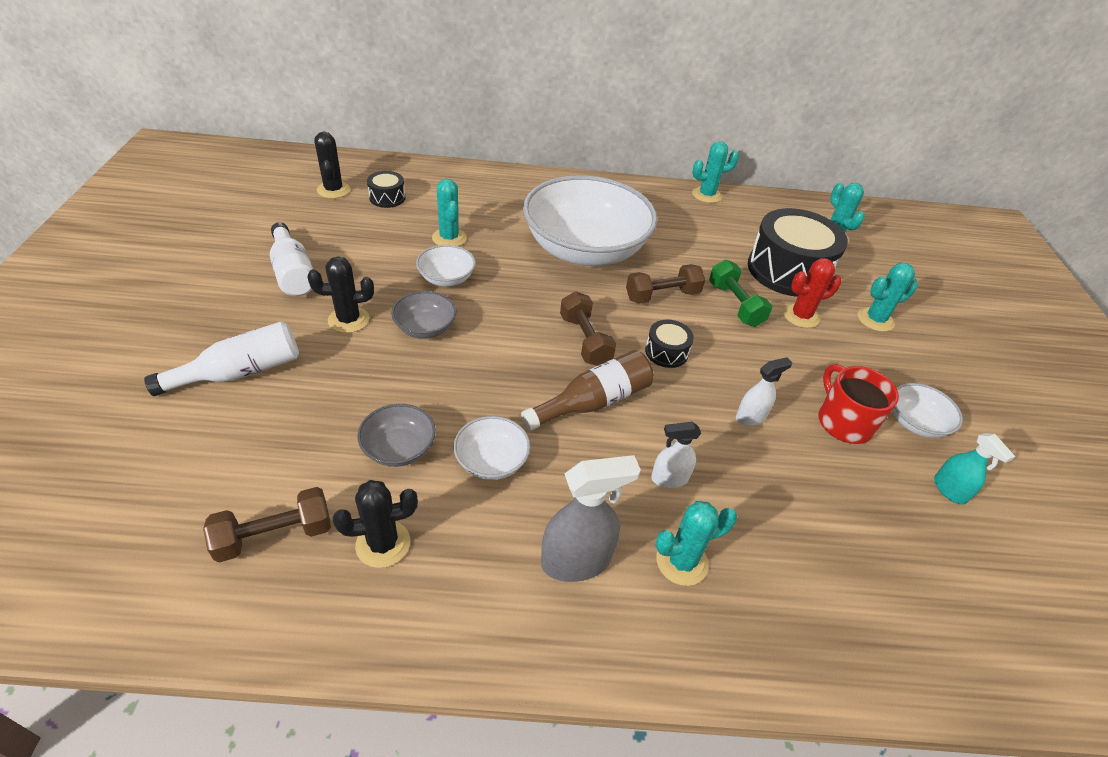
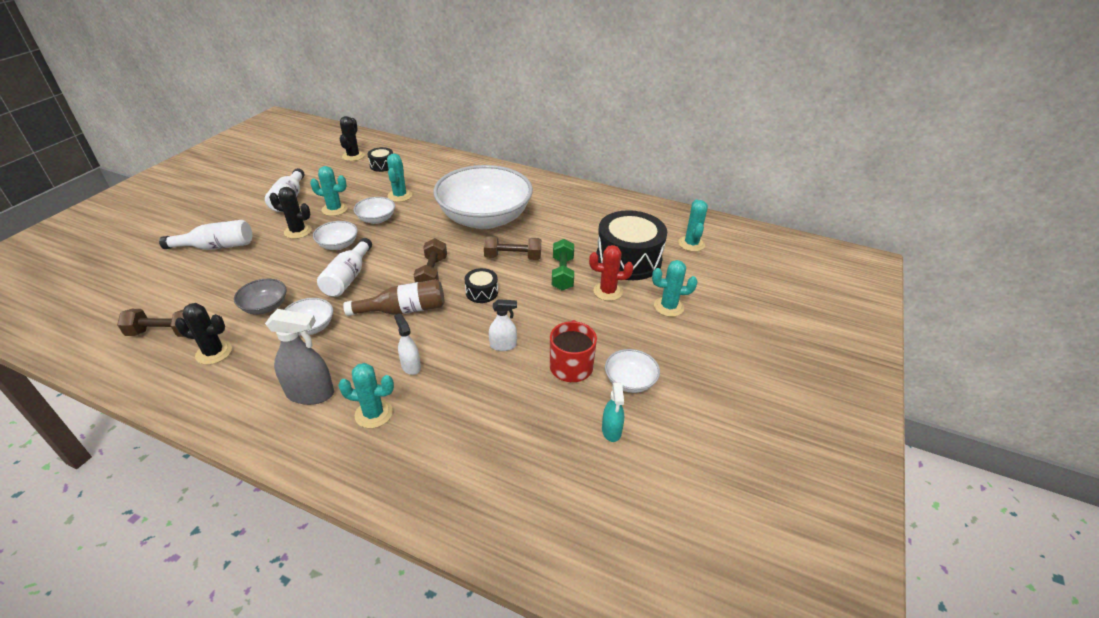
camera: 25 degrees right, 5 degrees down
grey bowl [391,291,457,339] -> white bowl [313,221,358,250]
white spray bottle [651,422,701,488] -> white spray bottle turned 45 degrees clockwise [394,314,421,375]
turquoise cactus [692,141,739,203] -> turquoise cactus moved to [310,166,348,216]
none -> white bottle [317,238,372,297]

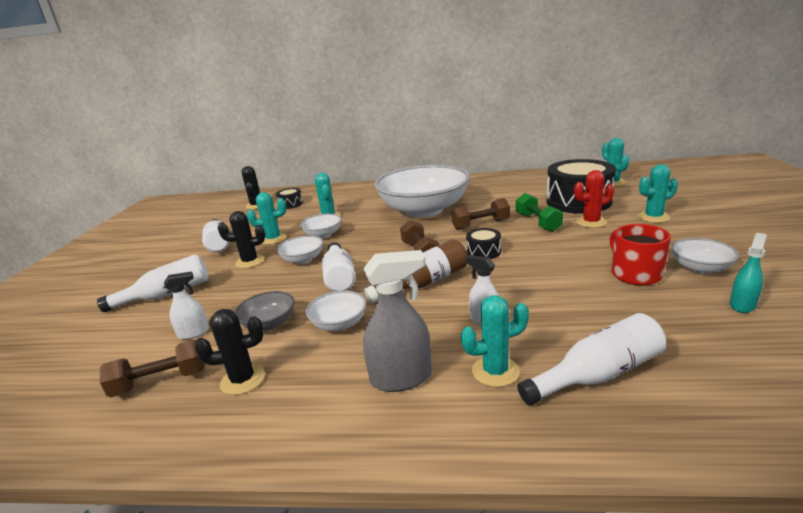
camera: 15 degrees left, 15 degrees down
white spray bottle [489,299,517,351] -> white spray bottle moved to [164,271,209,340]
turquoise spray bottle [602,383,624,442] -> turquoise spray bottle turned 120 degrees counterclockwise [730,233,767,313]
none -> white bottle [517,313,666,406]

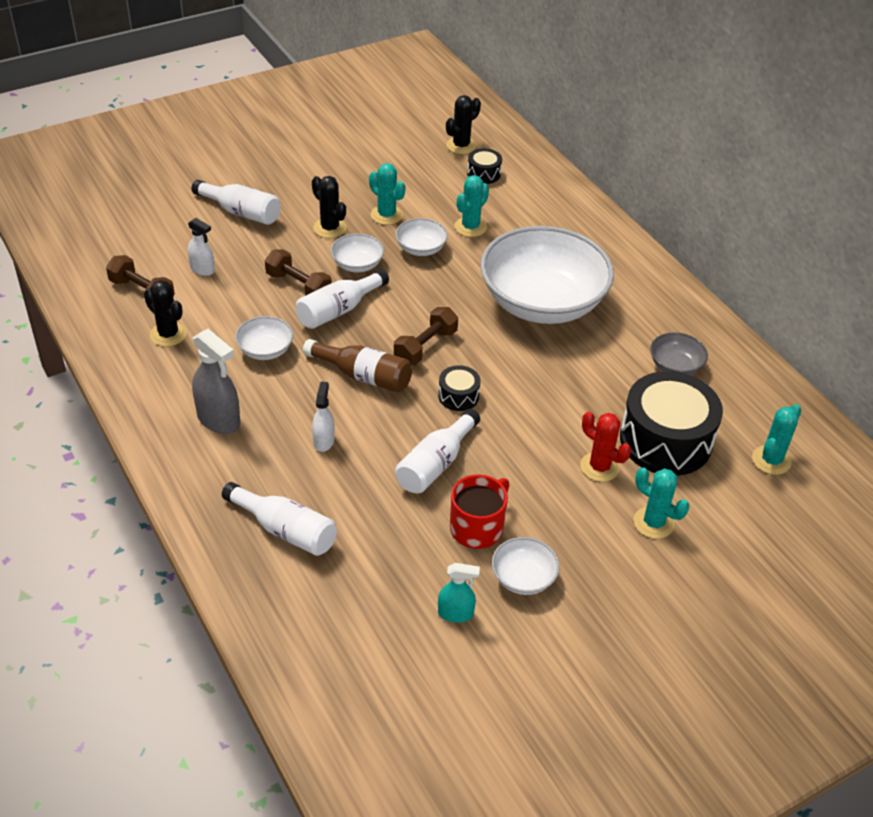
camera: 50 degrees right, 20 degrees up
white bottle [202,219,229,252] -> white bottle moved to [395,409,480,494]
grey bowl [235,291,295,331] -> grey bowl moved to [650,332,708,375]
brown dumbbell [451,198,510,230] -> brown dumbbell moved to [265,249,332,295]
turquoise cactus [461,295,529,387] -> none
green dumbbell [516,193,563,232] -> none

